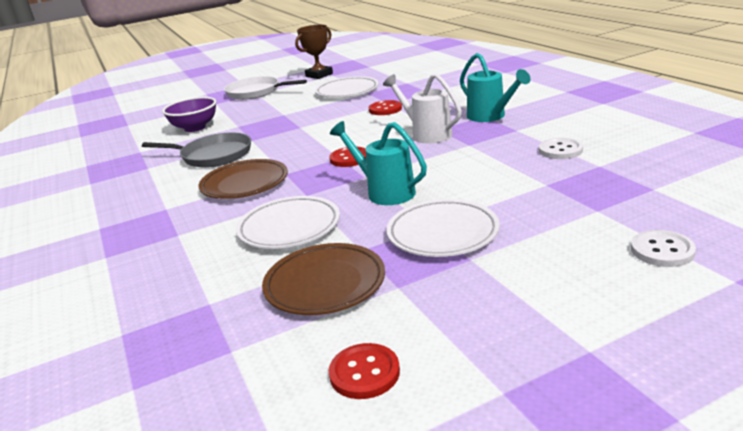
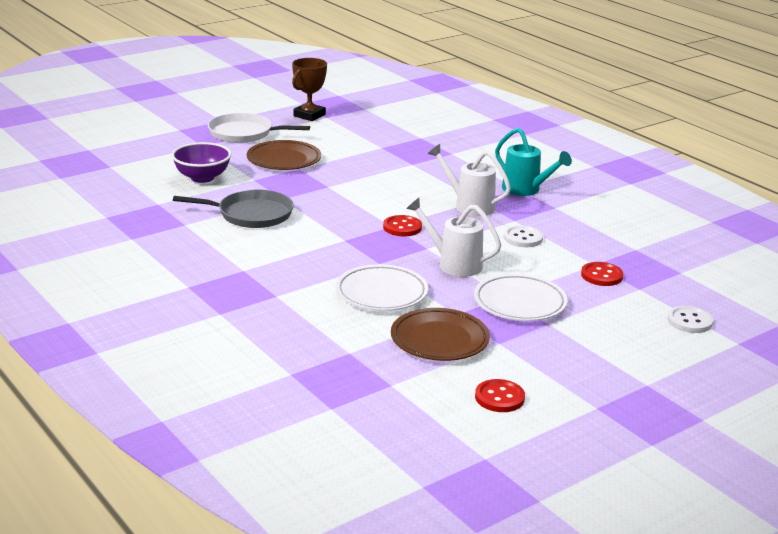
camera: 15 degrees left, 0 degrees up
brown plate [198,159,288,199] -> brown plate moved to [247,140,321,170]
white plate [315,76,379,98] -> none
turquoise watering can [330,121,427,205] -> white watering can [406,198,501,277]
red button [369,100,402,115] -> red button moved to [581,262,623,286]
white button [539,138,583,159] -> white button moved to [504,225,543,247]

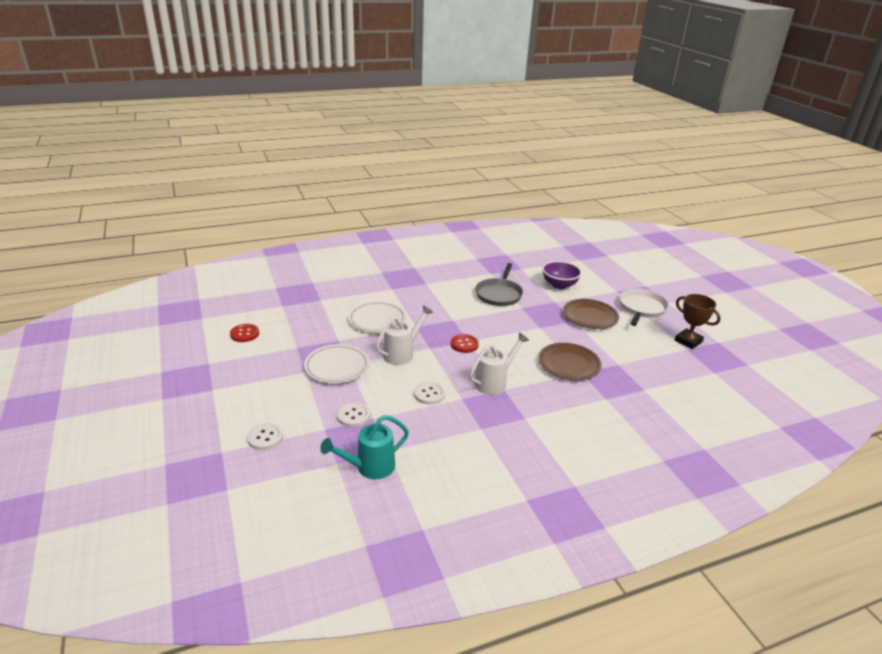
camera: 105 degrees right, 5 degrees up
brown plate [391,308,490,361] -> brown plate moved to [538,343,601,380]
turquoise watering can [495,128,572,196] -> turquoise watering can moved to [320,415,409,479]
red button [581,262,623,286] -> white button [337,402,370,427]

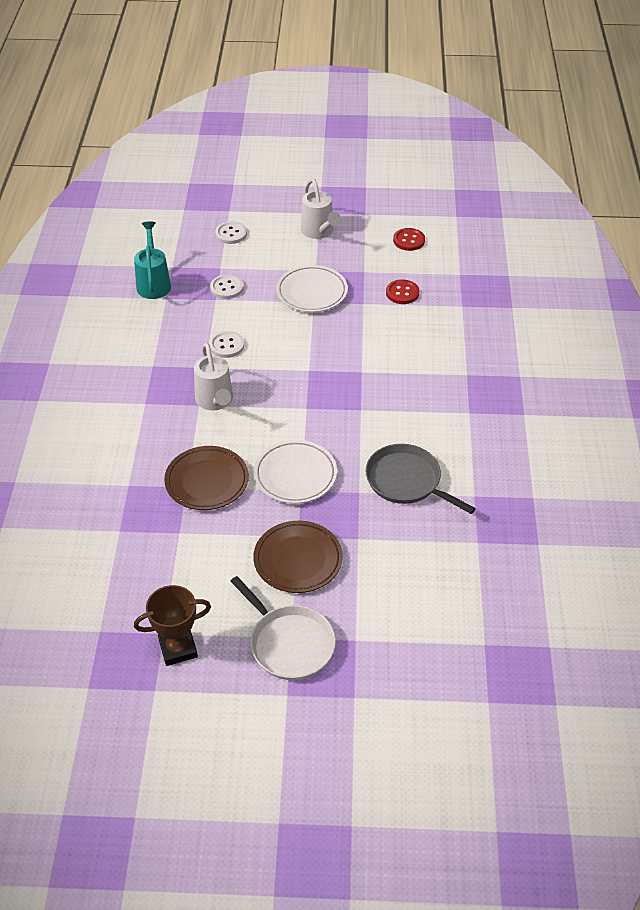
camera: 115 degrees right, 15 degrees up
white plate [348,301,406,333] -> white plate moved to [254,440,337,504]
white watering can [375,305,433,365] -> white watering can moved to [301,178,341,239]
red button [451,334,479,353] -> red button moved to [386,279,419,304]
purple bowl [542,261,582,289] -> none

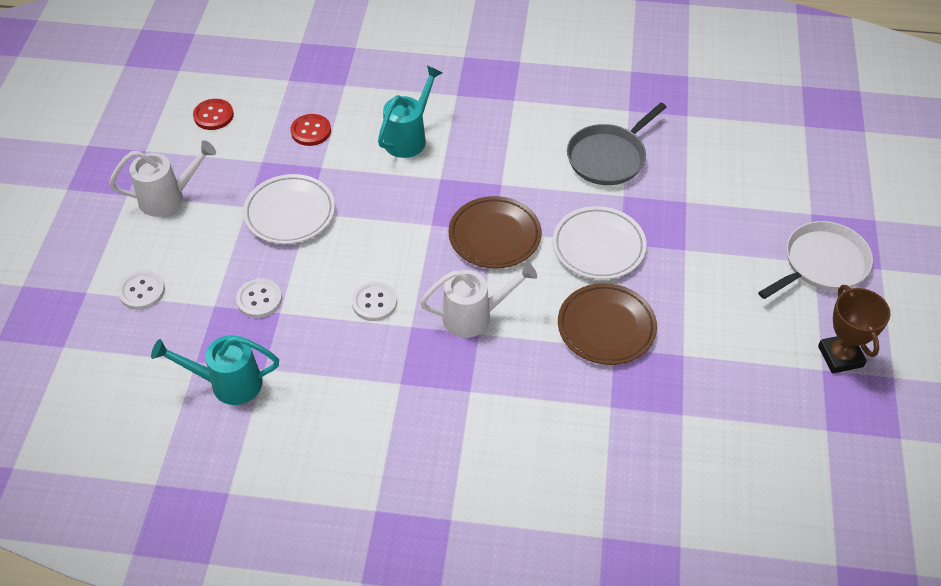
camera: 85 degrees left, 5 degrees up
brown plate [253,521,343,593] -> brown plate moved to [448,196,541,269]
none -> turquoise watering can [378,66,442,158]

